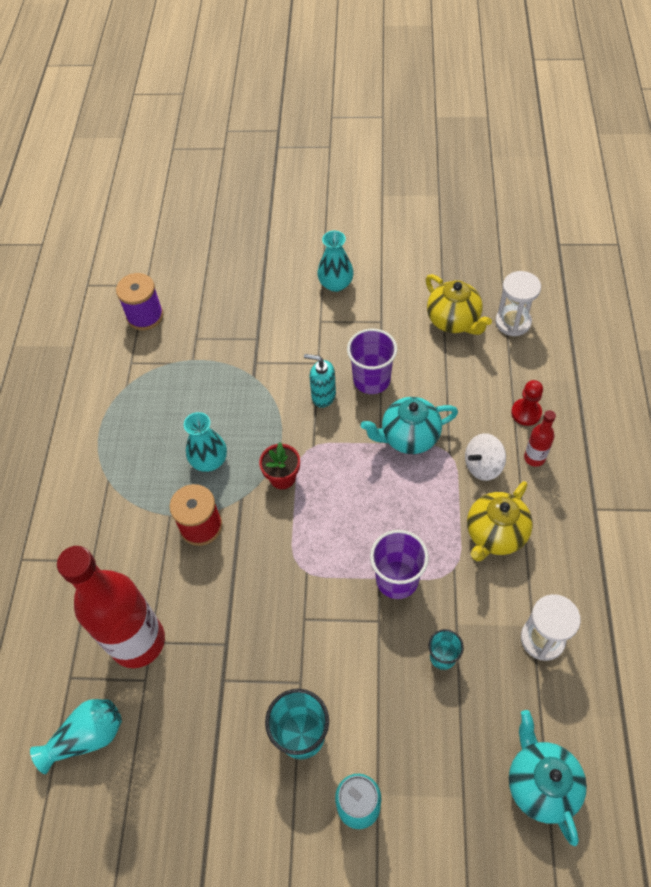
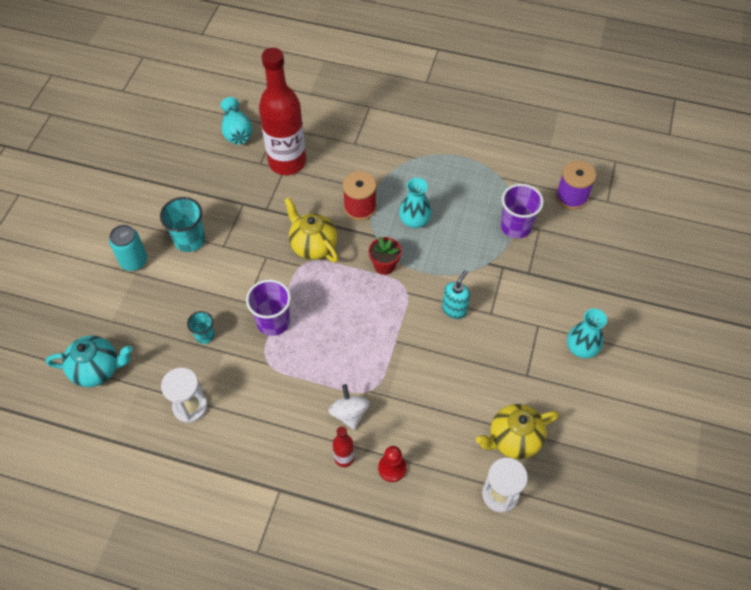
camera: 100 degrees right, 0 degrees up
purple cup [347,329,397,394] -> purple cup moved to [501,184,544,239]
turquoise teapot [361,397,458,454] -> none
yellow teapot [467,481,533,561] -> yellow teapot moved to [284,197,338,263]

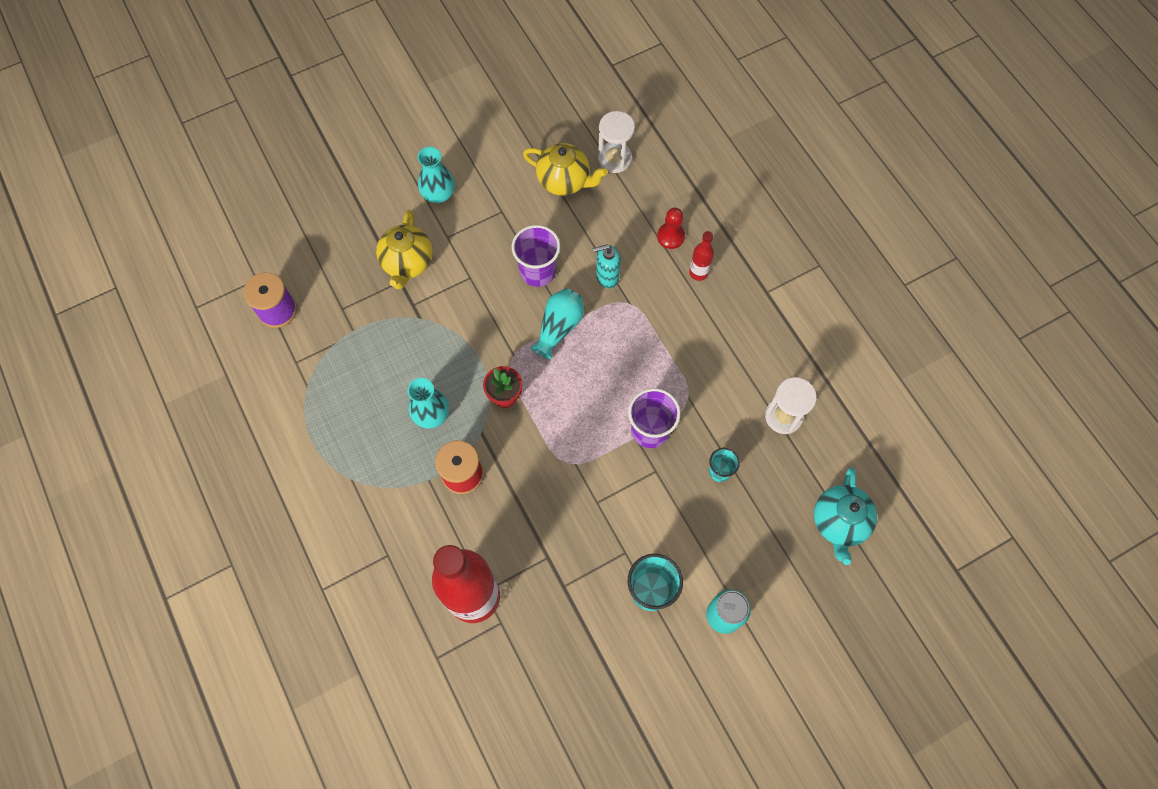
camera: 135 degrees left, 10 degrees up
turquoise teapot [46,336,132,387] -> turquoise teapot turned 120 degrees counterclockwise [814,467,877,565]
turquoise vase [220,97,252,145] -> turquoise vase moved to [530,288,584,359]
yellow teapot [284,197,338,263] -> yellow teapot moved to [376,209,433,289]
white spinning top [329,384,370,430] -> none
turquoise soap dispenser [442,270,470,319] -> turquoise soap dispenser moved to [593,244,621,289]
purple cup [501,184,544,239] -> purple cup moved to [512,225,560,287]

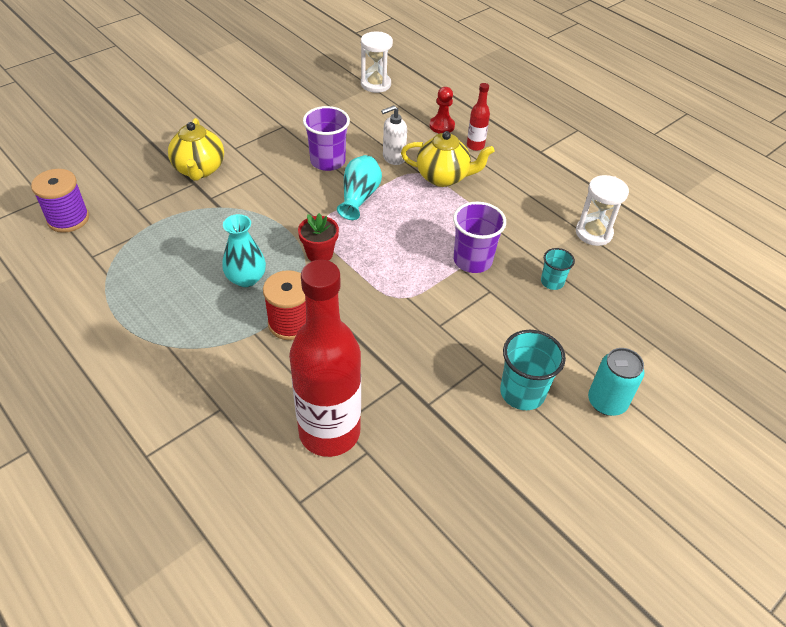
camera: 15 degrees left, 20 degrees down
turquoise vase [417,147,455,203] -> none
yellow teapot [523,143,608,196] -> yellow teapot moved to [401,131,495,187]
turquoise soap dispenser [593,244,621,289] -> white soap dispenser [381,106,407,165]
turquoise teapot [814,467,877,565] -> none

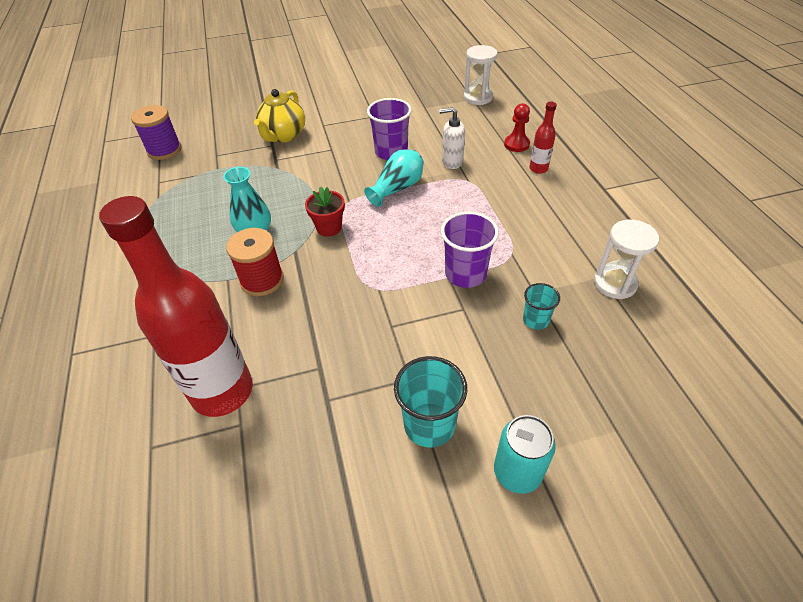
camera: 30 degrees right, 0 degrees up
yellow teapot [401,131,495,187] -> none

